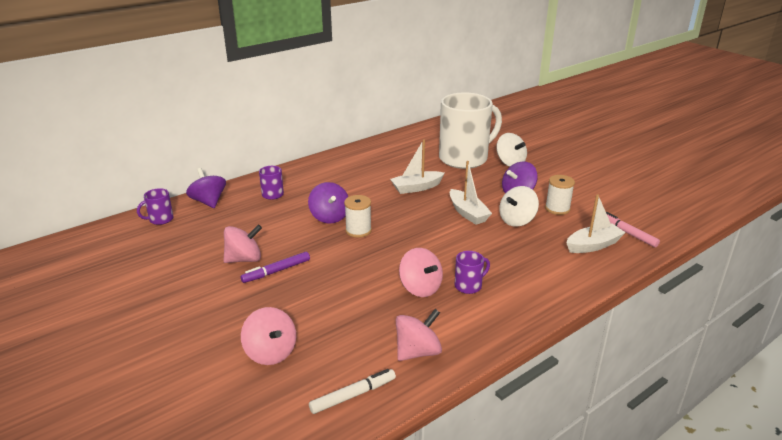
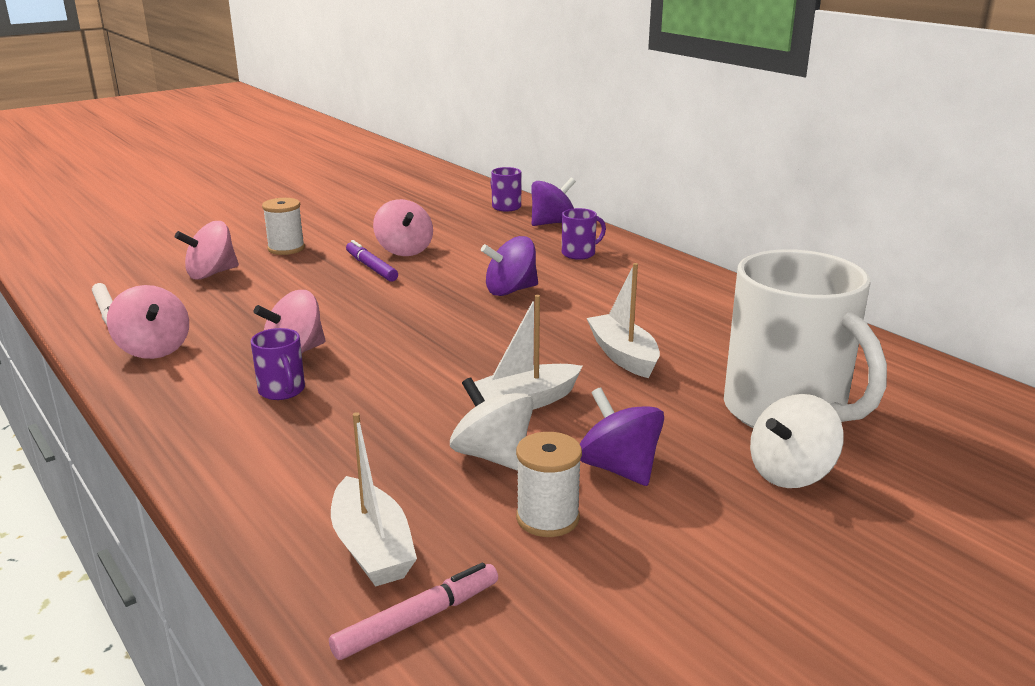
camera: 90 degrees right, 5 degrees down
white spool [344,195,372,238] -> white spool moved to [262,198,305,255]

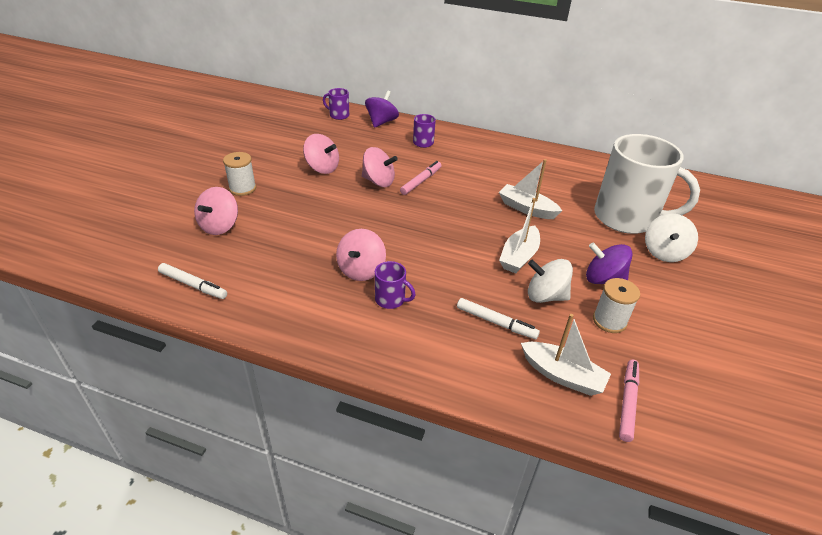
camera: 35 degrees left, 15 degrees up
pink spinning top [107,285,189,359] -> pink spinning top moved to [362,147,398,187]
purple marker [346,240,398,282] -> none
purple spinning top [481,236,538,296] -> pink marker [400,161,442,195]
none -> white marker [457,298,540,339]

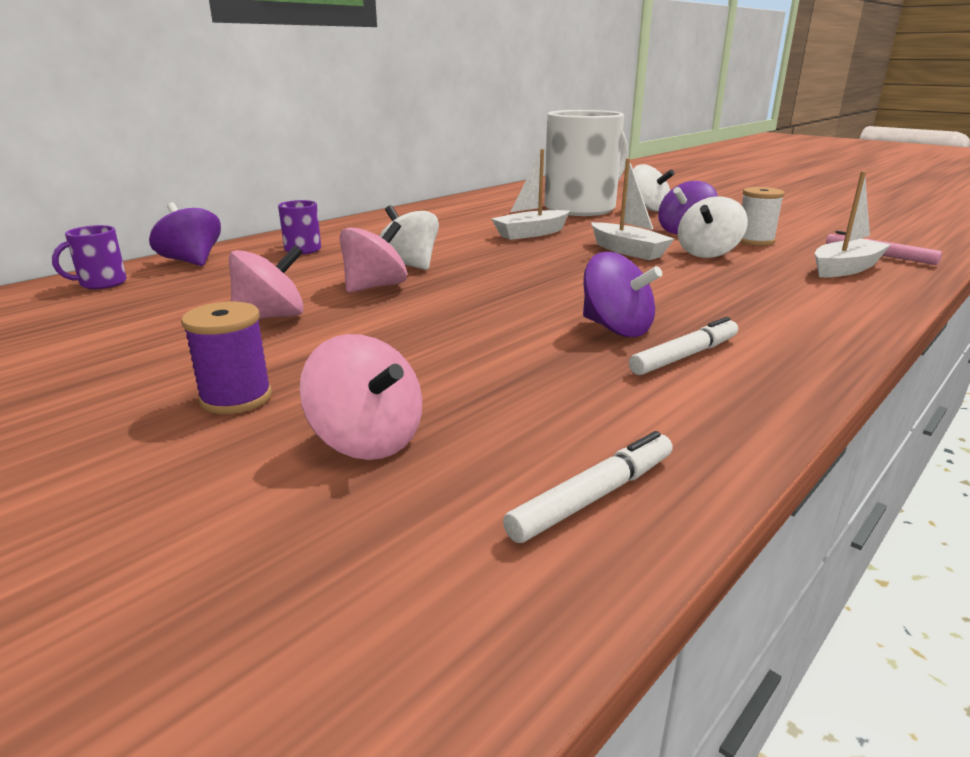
camera: 65 degrees left, 15 degrees down
white spool [223,152,256,196] -> purple spool [181,302,272,414]
pink spinning top [336,229,386,281] -> purple spinning top [583,252,662,337]
purple mug [375,261,416,309] -> none
pink marker [400,161,442,195] -> white spinning top [379,205,439,270]
white marker [457,298,540,339] -> white marker moved to [629,317,738,375]

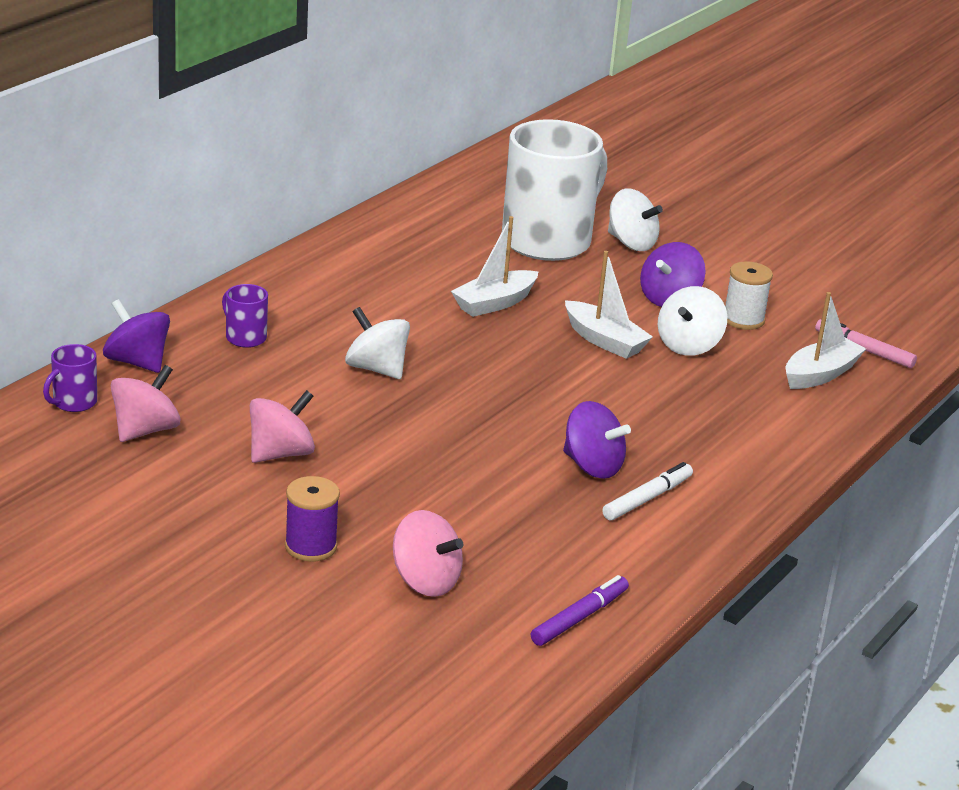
camera: 10 degrees left, 5 degrees up
pink spinning top [339,221,407,293] -> pink spinning top moved to [111,365,181,442]
white marker [503,431,673,543] -> purple marker [531,575,629,646]

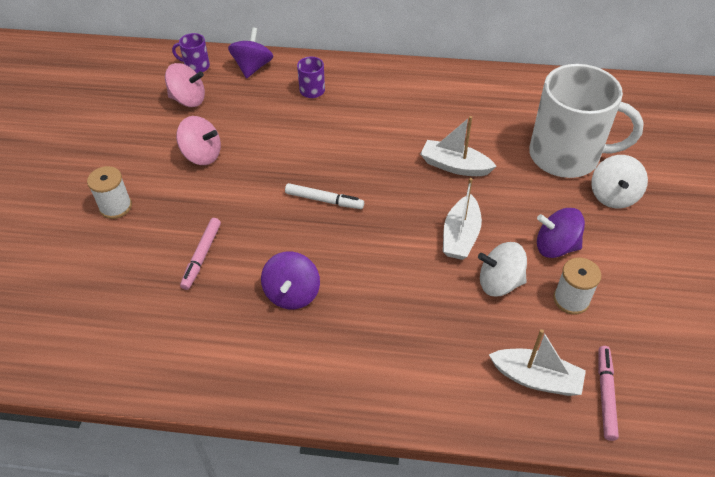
camera: 65 degrees right, 20 degrees up
purple spool [285,476,340,562] -> white spool [87,166,132,219]
white spinning top [345,307,410,379] -> none
pink spinning top [393,510,463,597] -> none
purple marker [531,575,629,646] -> none
white marker [602,462,693,520] -> white marker moved to [285,183,364,209]
none -> pink marker [180,218,221,290]

